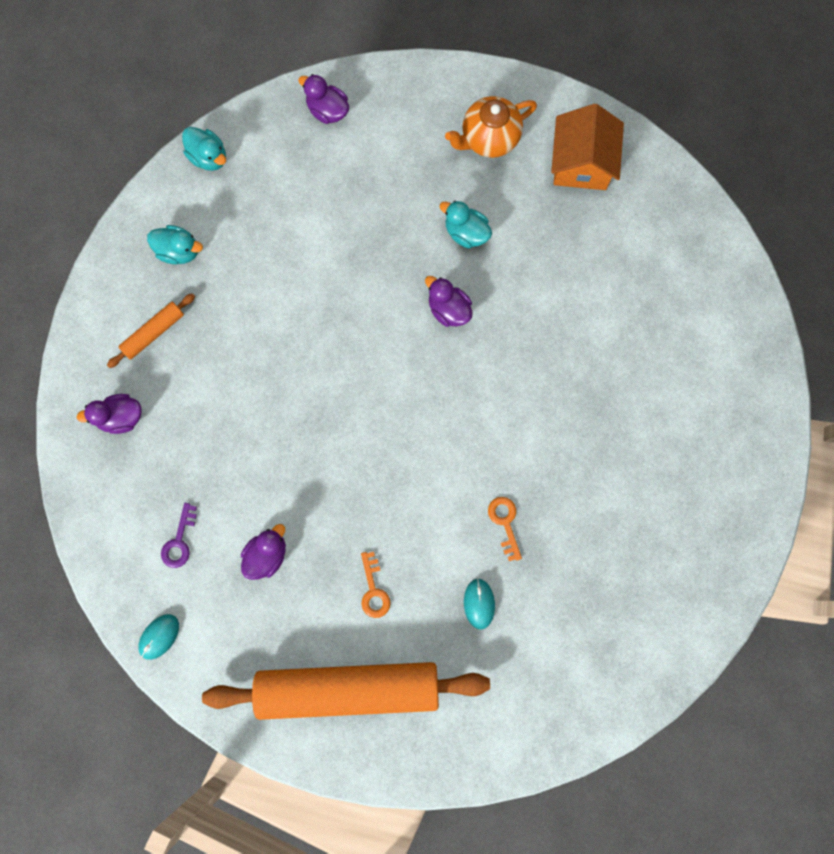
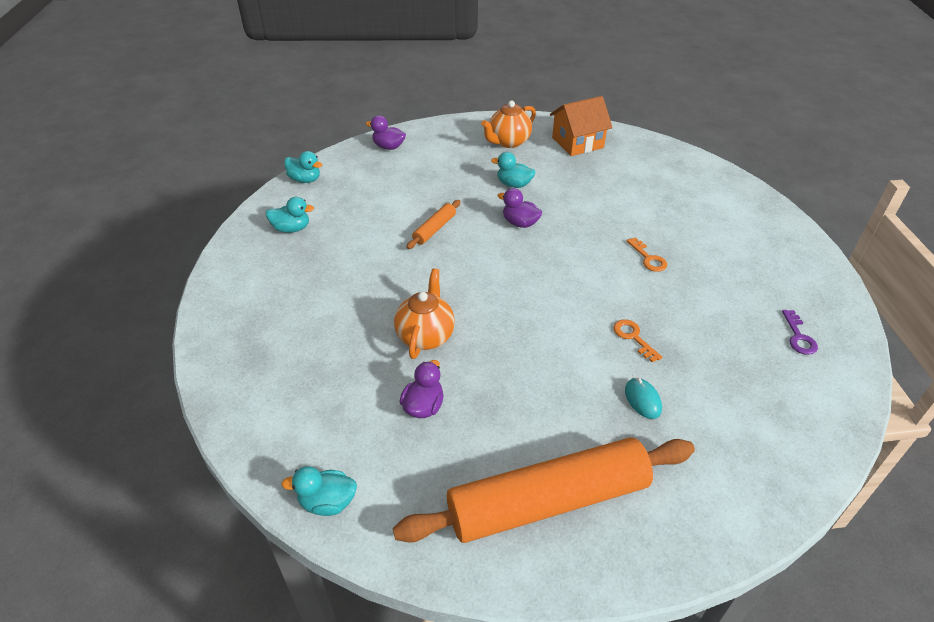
camera: 15 degrees left, 35 degrees down
purple duck [77,394,142,434] -> none
orange rolling pin [107,293,195,368] -> orange rolling pin moved to [406,200,461,249]
turquoise mouse [138,614,179,660] -> turquoise duck [281,466,357,516]
purple key [161,503,197,568] -> purple key moved to [782,310,818,355]
orange key [361,552,391,618] -> orange key moved to [626,237,667,272]
orange house [551,104,624,190] -> orange house turned 75 degrees clockwise [550,96,613,156]
none -> orange teapot [394,268,455,359]

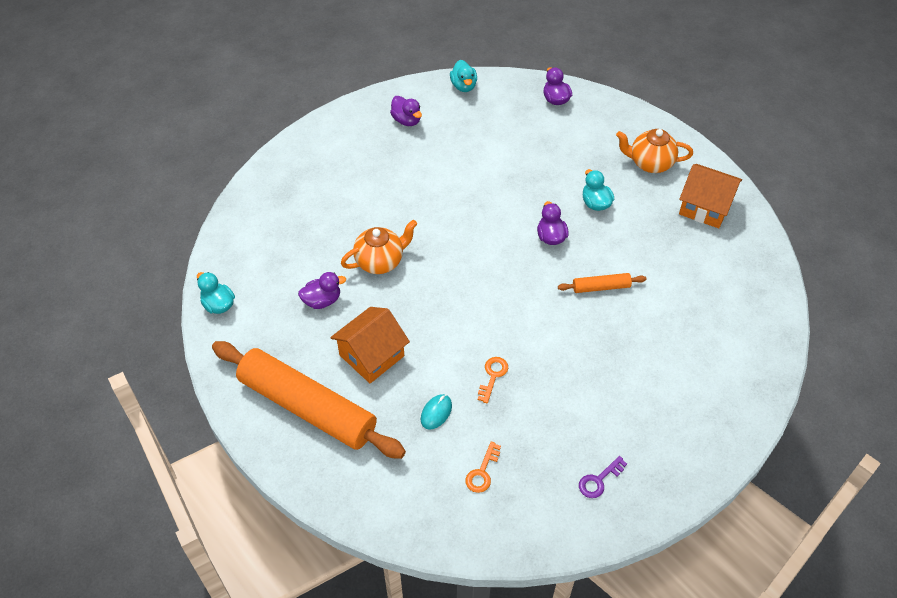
camera: 50 degrees right, 10 degrees up
turquoise duck [266,197,314,233] -> purple duck [390,96,422,126]
orange rolling pin [406,200,461,249] -> orange rolling pin moved to [558,273,647,293]
orange key [626,237,667,272] -> orange key moved to [465,441,501,493]
none -> orange house [330,307,410,383]

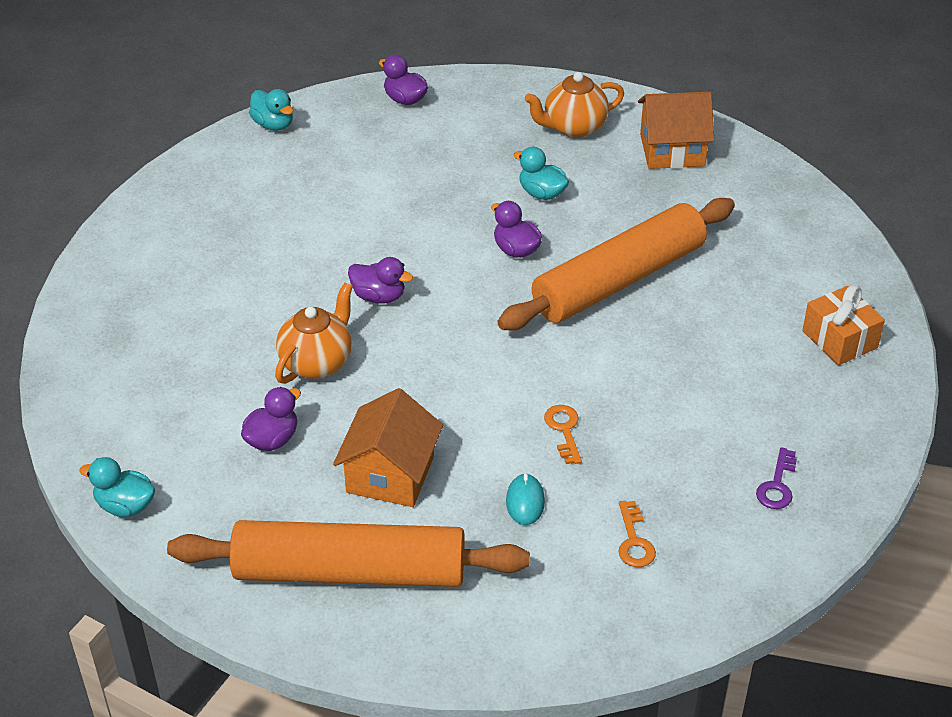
camera: 30 degrees left, 10 degrees down
purple duck [390,96,422,126] -> purple duck moved to [348,257,413,304]
orange rolling pin [558,273,647,293] -> orange rolling pin [497,198,735,330], size x2.39
none -> orange gift [802,285,885,366]

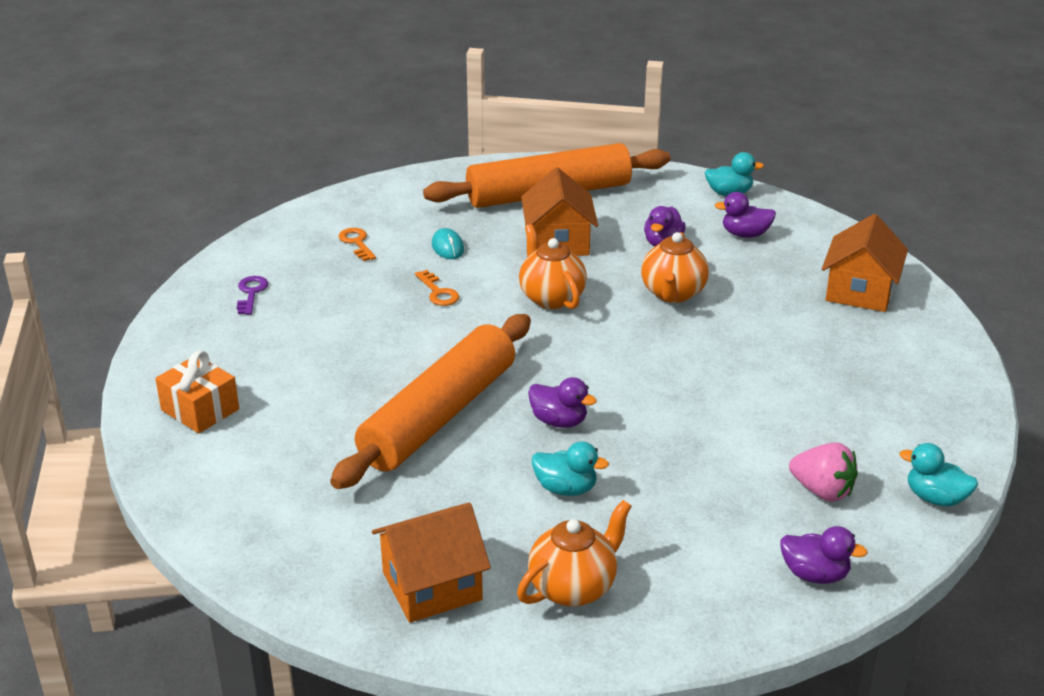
camera: 160 degrees right, 10 degrees down
purple duck [348,257,413,304] -> purple duck moved to [715,192,776,238]
none -> orange teapot [519,224,587,309]
none -> pink strawberry [789,442,858,502]
none -> orange house [822,214,908,312]

